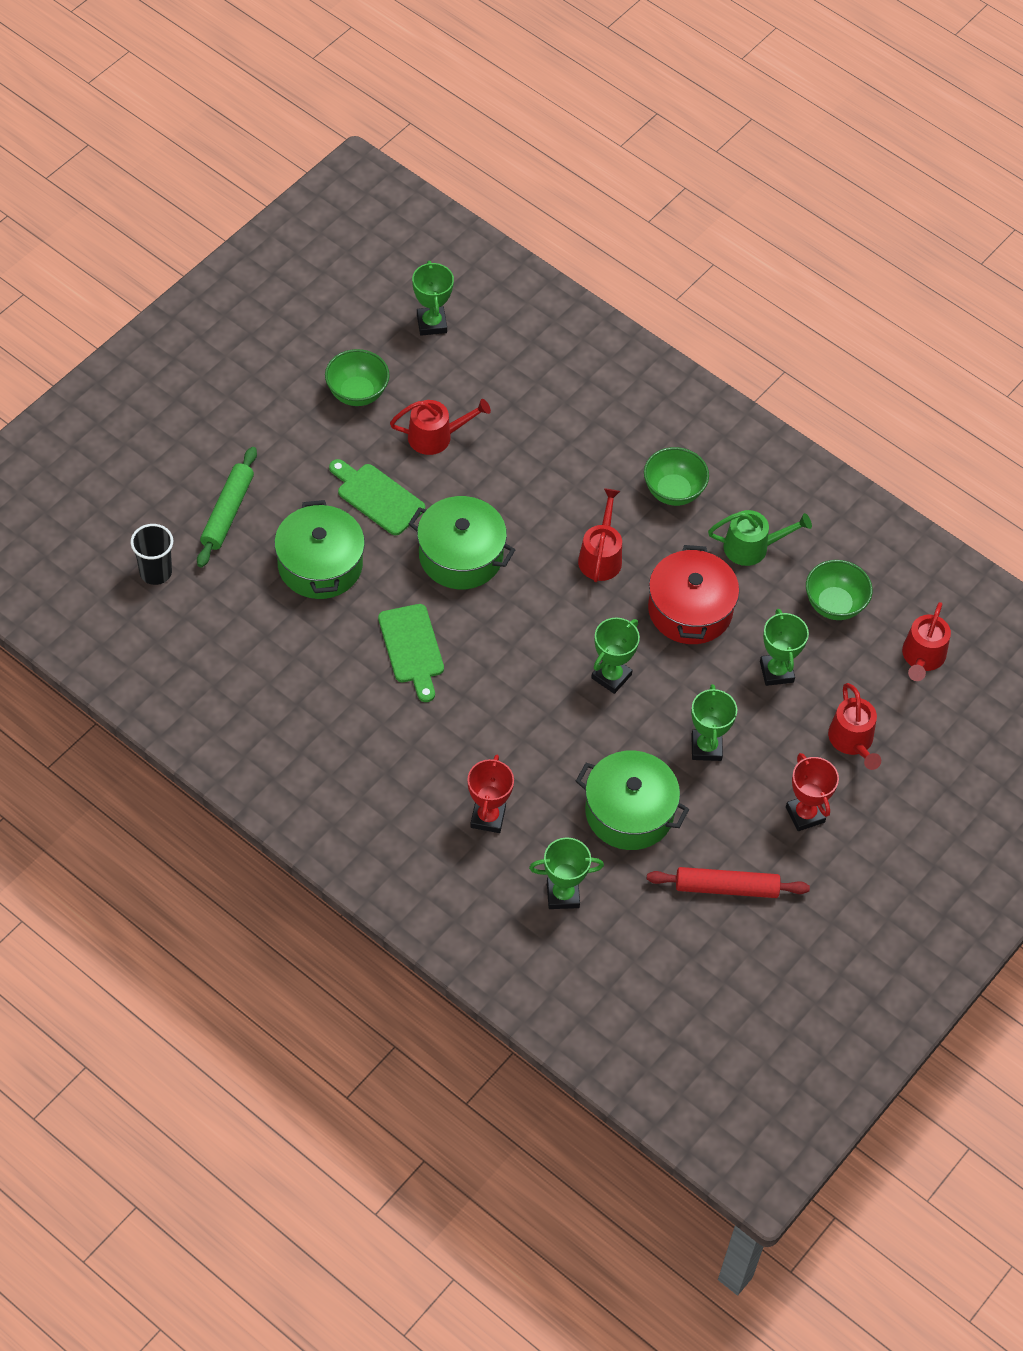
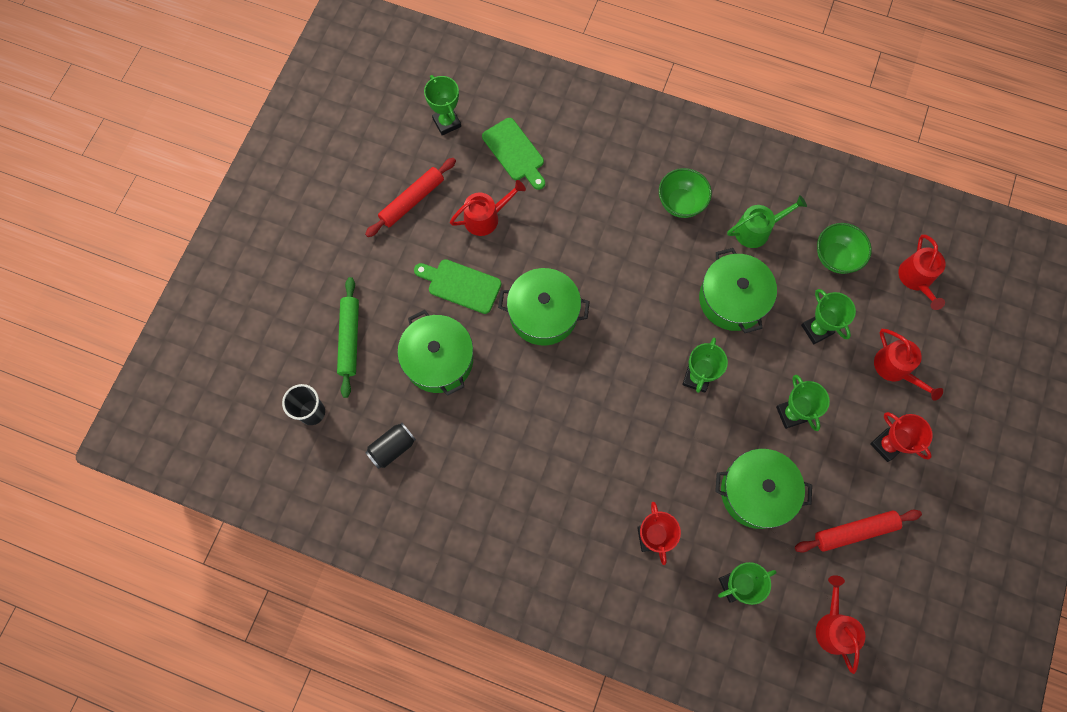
camera: 15 degrees left, 15 degrees up
green bowl [325,349,390,406] -> red rolling pin [365,158,456,237]
green cutting board [378,604,444,702] -> green cutting board moved to [482,118,545,190]
red watering can [578,489,622,582] -> red watering can moved to [816,575,865,674]
red pot [648,545,739,644] -> green pot [699,248,777,333]
none -> black can [365,423,416,469]

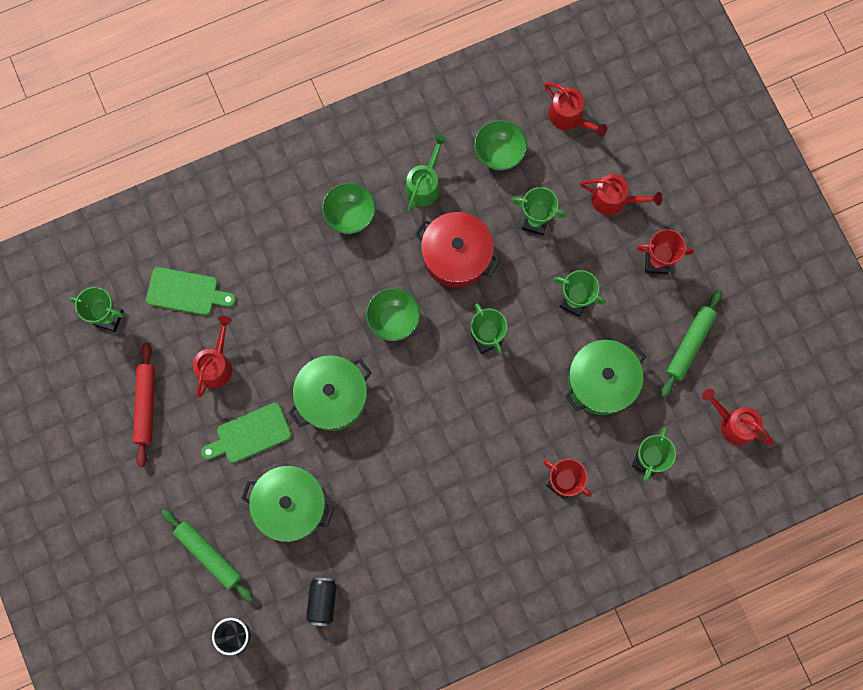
camera: 45 degrees left, 5 degrees up
green pot [699,248,777,333] -> red pot [415,212,500,288]
red rolling pin [795,510,922,553] -> green rolling pin [661,290,722,398]
none -> green bowl [366,288,420,341]

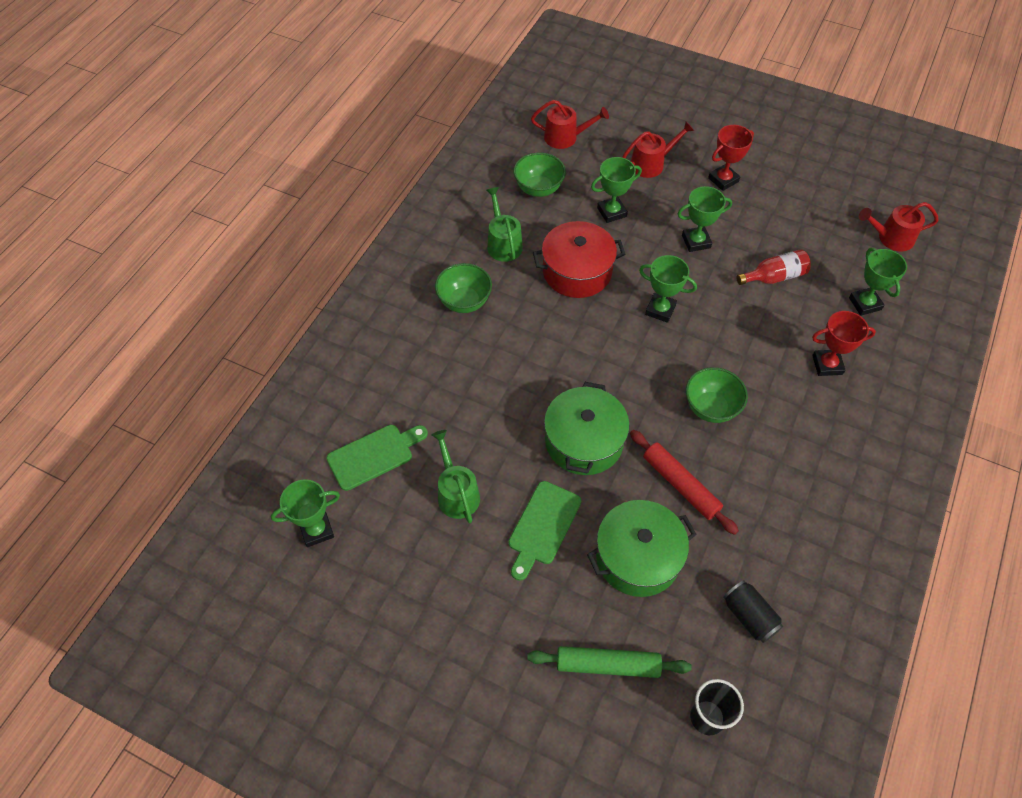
camera: 40 degrees left, 20 degrees down
red rolling pin [133,342,155,467] -> red rolling pin moved to [630,430,739,535]
red watering can [193,316,232,398] -> green watering can [431,430,480,523]
green bowl [366,288,420,341] -> green bowl moved to [686,367,748,423]
green pot [565,340,646,415] -> red bottle [736,249,811,285]
green rolling pin [661,290,722,398] -> none

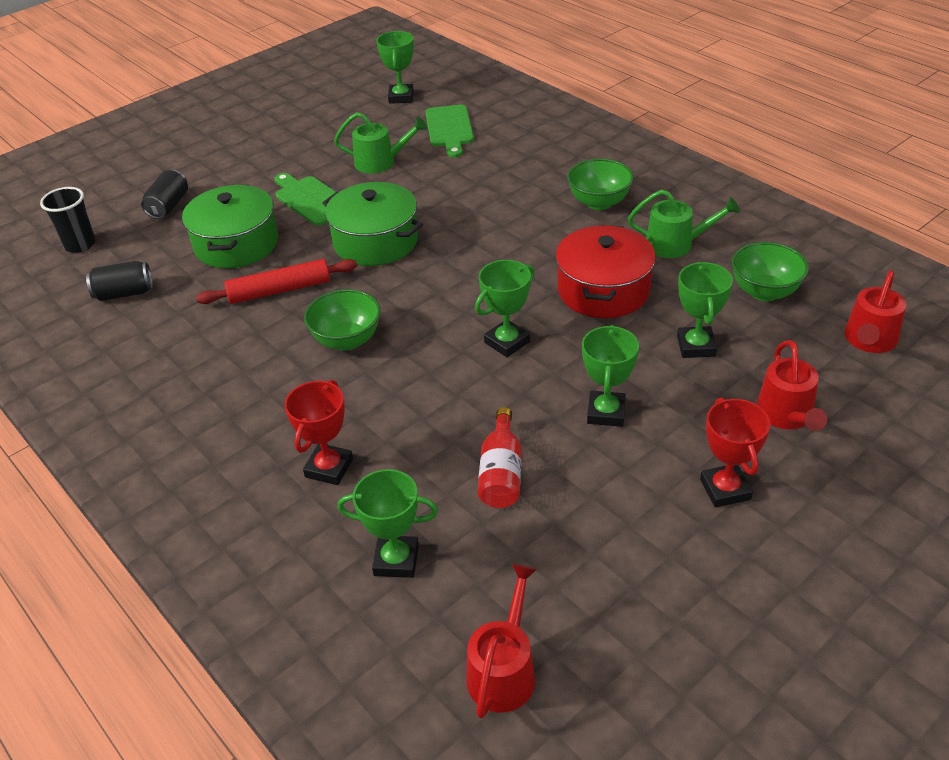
camera: 115 degrees right, 15 degrees down
green rolling pin [527,646,692,678] -> black can [141,170,188,219]

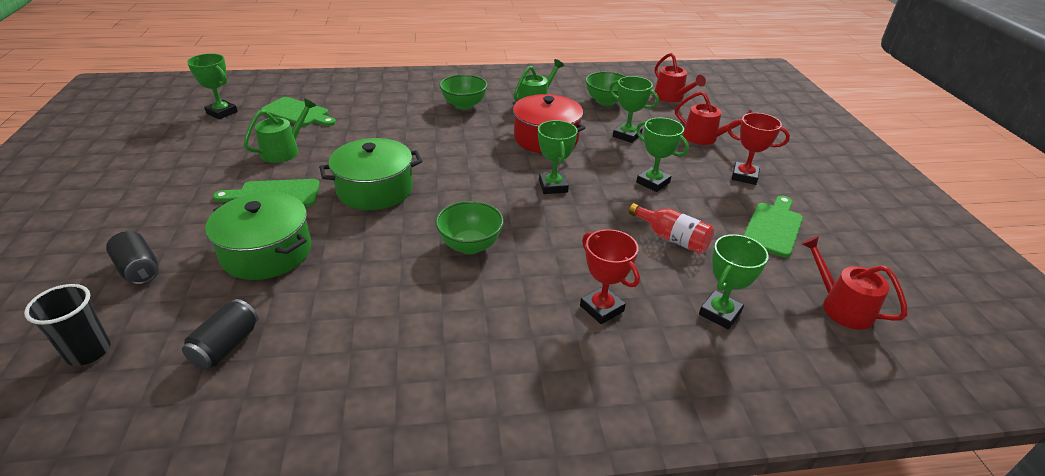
camera: 60 degrees left, 5 degrees down
red rolling pin [196,259,357,304] -> none
none -> green cutting board [744,196,803,258]

